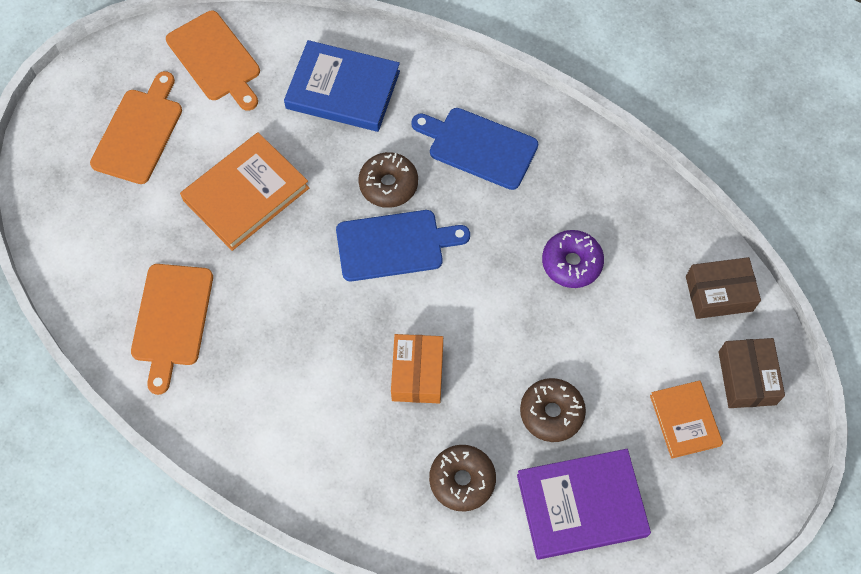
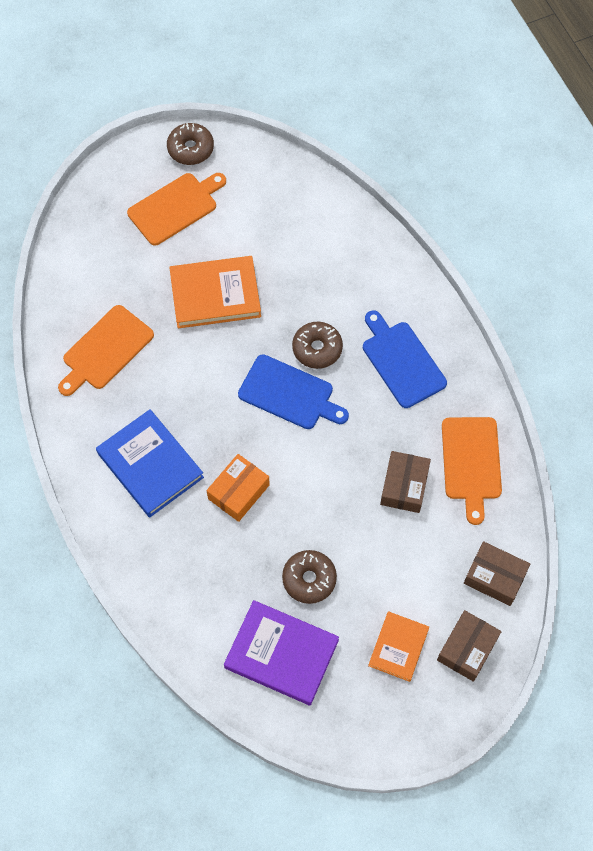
camera: 35 degrees right, 0 degrees up
orange cutting board [166,11,260,111] -> orange cutting board moved to [442,417,502,525]
blue book [284,40,400,132] -> blue book moved to [96,409,204,517]
brown donut [429,445,496,511] -> brown donut moved to [167,123,214,165]
purple donut [542,230,604,288] -> brown box [380,451,431,513]

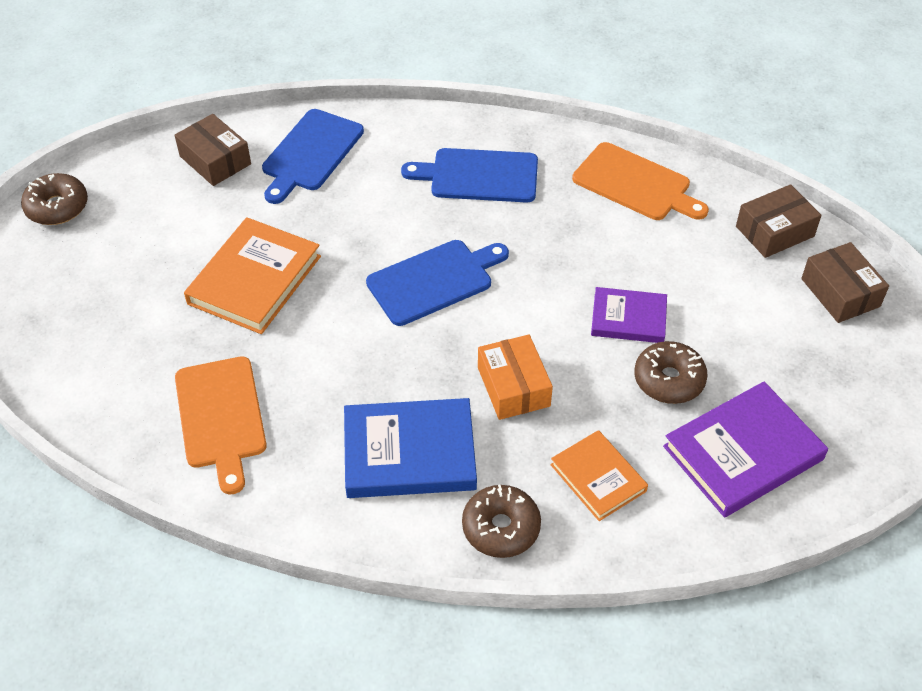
camera: 55 degrees left, 15 degrees down
orange cutting board [127,173,226,246] -> none
brown donut [292,322,343,369] -> brown donut moved to [462,484,541,558]
orange book [368,611,429,682] -> orange book moved to [551,430,648,521]
brown box [380,451,431,513] -> brown box moved to [175,114,251,186]
none -> blue cutting board [262,109,364,204]
none -> purple book [591,287,667,343]

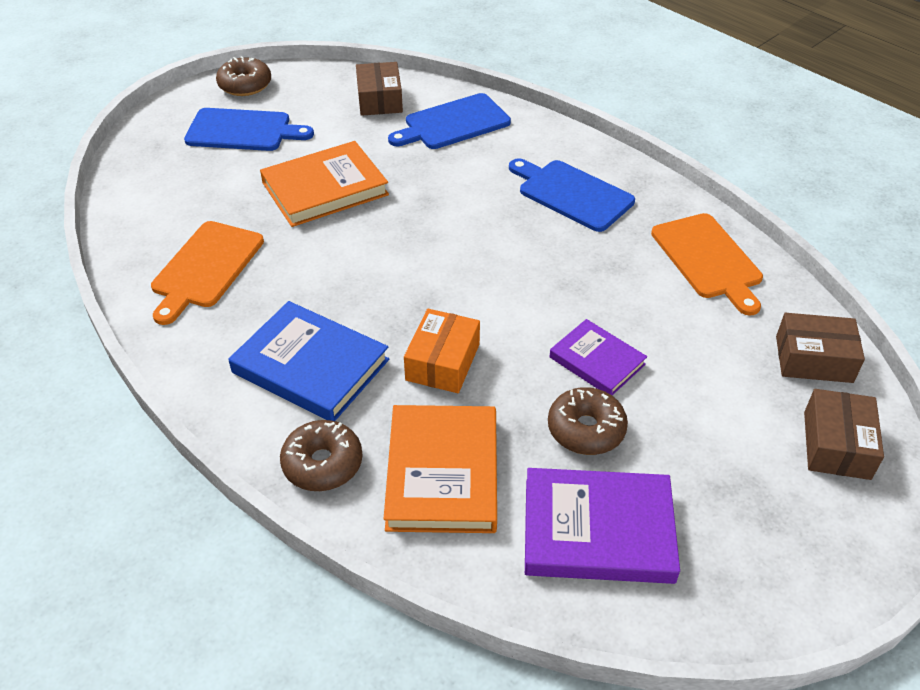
camera: 35 degrees right, 5 degrees down
blue cutting board [366,240,509,326] -> blue cutting board moved to [184,108,314,151]
orange book [551,430,648,521] -> orange book [384,405,497,533], size x1.63

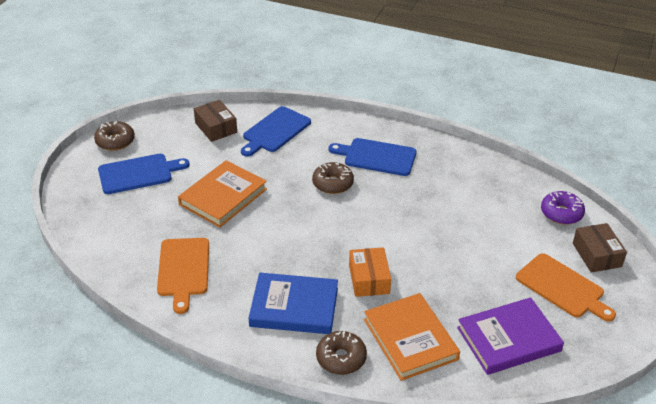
camera: 25 degrees left, 5 degrees down
brown donut [548,387,628,455] -> brown donut moved to [312,162,354,194]
purple book [550,319,647,395] -> none
orange cutting board [651,213,763,316] -> orange cutting board moved to [516,253,616,322]
brown box [776,313,865,383] -> purple donut [541,191,585,225]

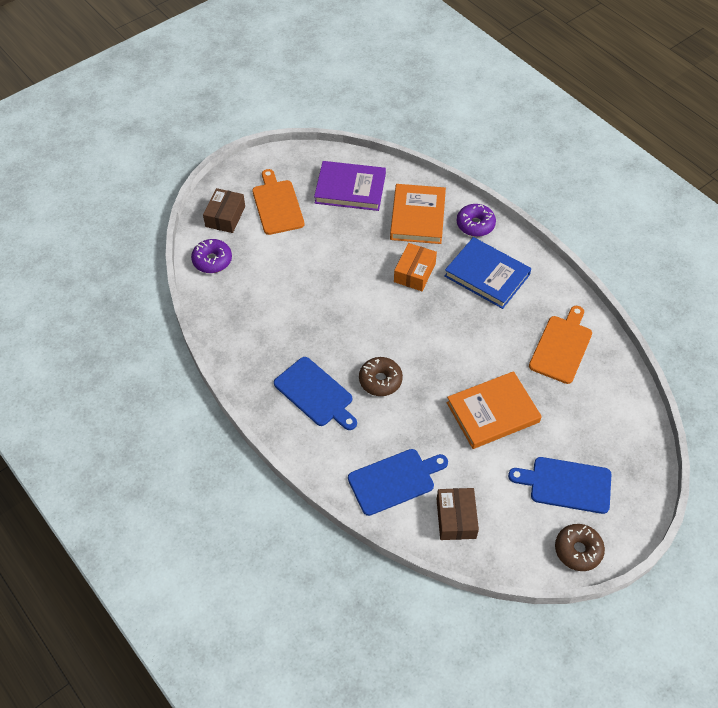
camera: 150 degrees left, 15 degrees up
brown donut [316,330,367,375] -> purple donut [457,204,496,237]

